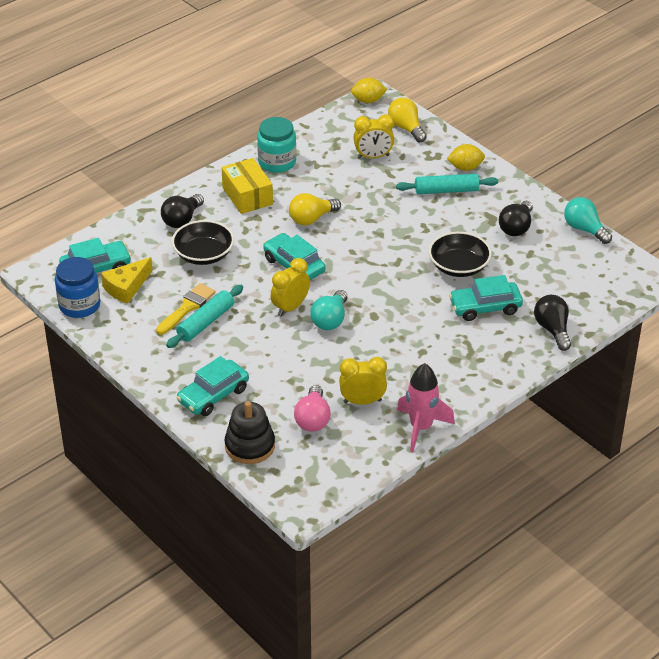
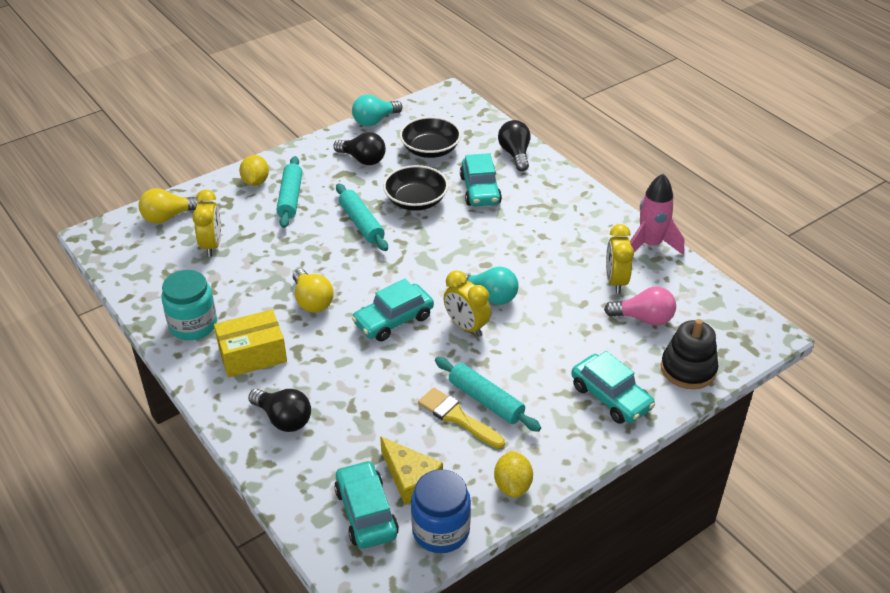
camera: 85 degrees left, 0 degrees up
black bowl [172,220,234,265] -> black bowl moved to [400,117,461,158]
yellow lemon [351,78,387,103] -> yellow lemon moved to [494,451,533,498]
black light bulb [534,295,571,351] -> black light bulb turned 90 degrees clockwise [498,120,530,171]
none -> turquoise rolling pin [336,183,388,251]

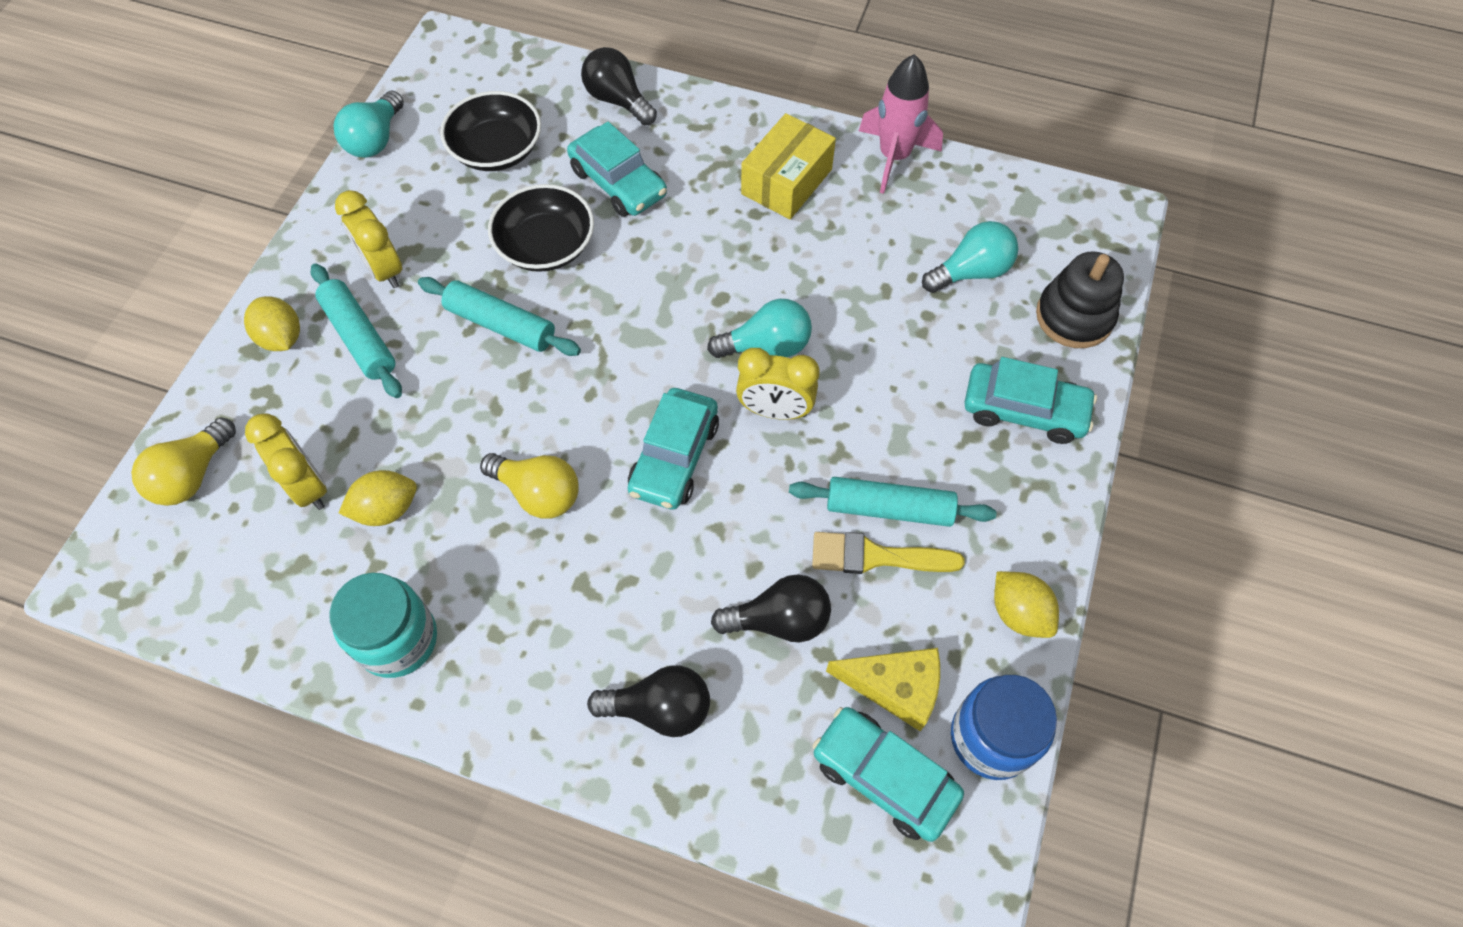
camera: 35 degrees left, 20 degrees up
yellow box [214,309,287,377] -> yellow box moved to [741,113,836,219]
black light bulb [333,132,386,165] -> black light bulb moved to [711,575,831,642]
pink light bulb [604,287,676,326] -> turquoise light bulb [922,221,1018,293]
yellow clock [606,224,634,294] -> yellow clock moved to [335,190,403,288]
none -> yellow lemon [339,470,417,526]

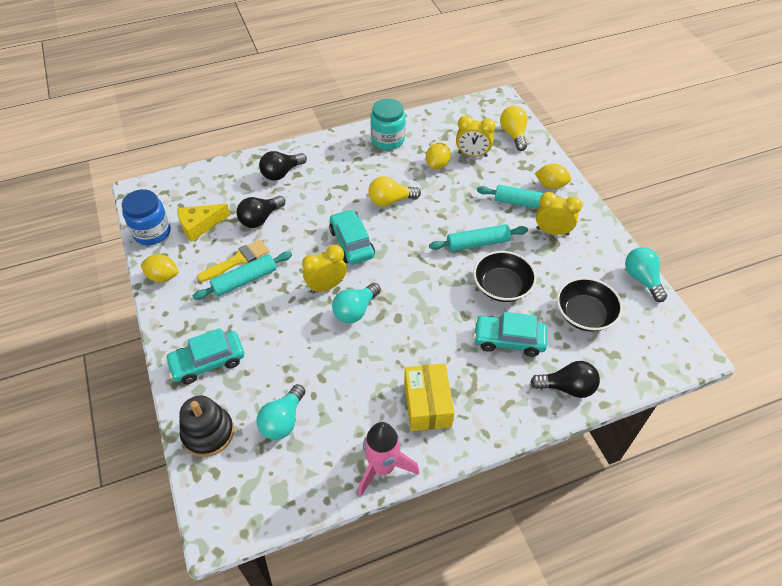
camera: 140 degrees right, 10 degrees down
turquoise car [813,707,964,842] -> none

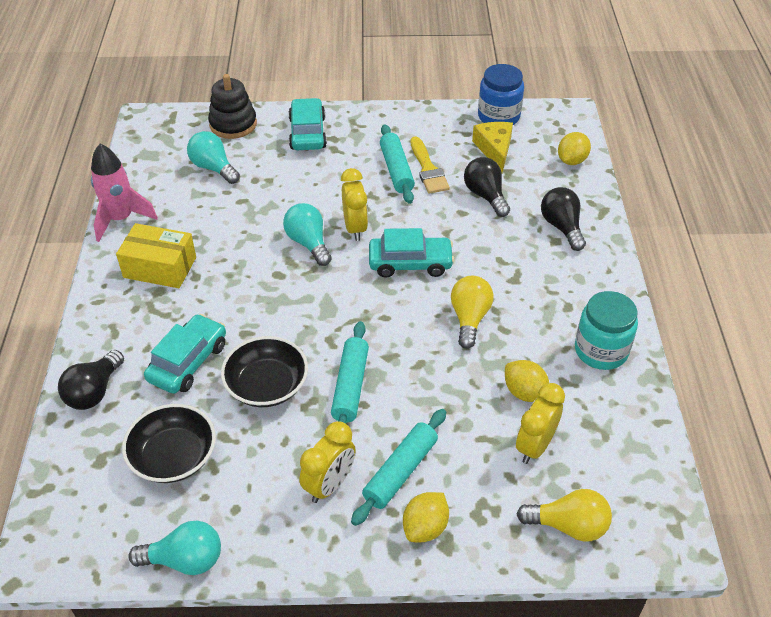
camera: 110 degrees right, 5 degrees down
yellow lemon [141,254,179,282] -> yellow lemon moved to [558,132,591,165]

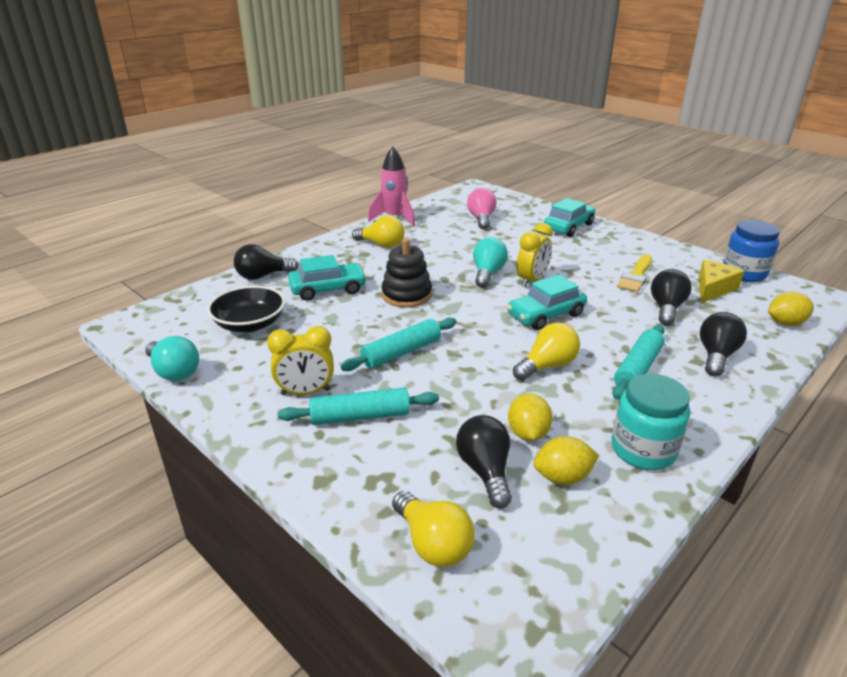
camera: 45 degrees right, 15 degrees down
yellow box [116,223,196,288] -> yellow light bulb [352,216,404,248]
turquoise light bulb [187,131,240,184] -> pink light bulb [467,188,496,229]
black stacking toy [208,74,257,139] -> black stacking toy moved to [382,238,432,308]
black bowl [221,336,308,407] -> none
turquoise car [369,228,455,278] -> turquoise car turned 105 degrees clockwise [507,275,587,330]
turquoise rolling pin [380,124,415,204] -> turquoise rolling pin moved to [612,325,665,400]
yellow lemon [403,492,449,542] -> yellow lemon moved to [533,436,599,485]
yellow clock [516,383,565,464] -> black light bulb [456,415,512,509]

